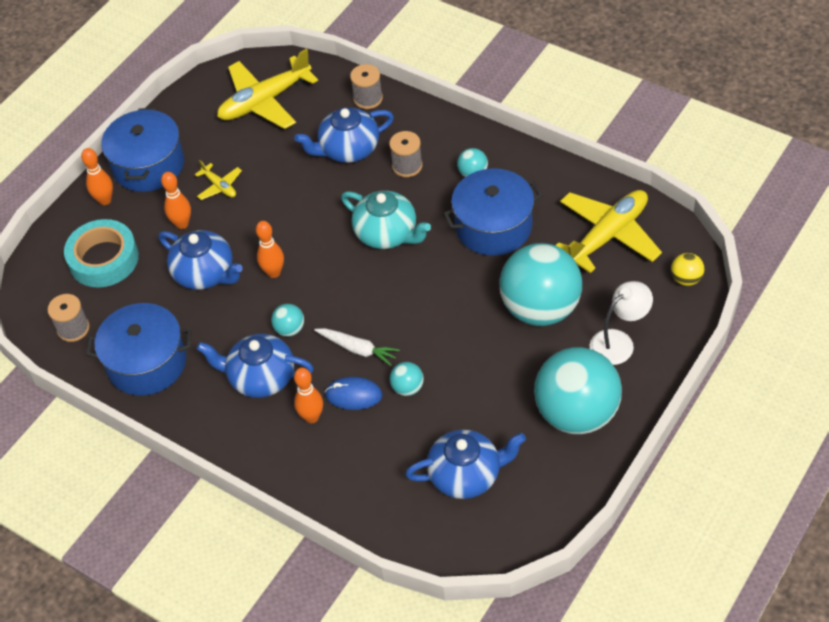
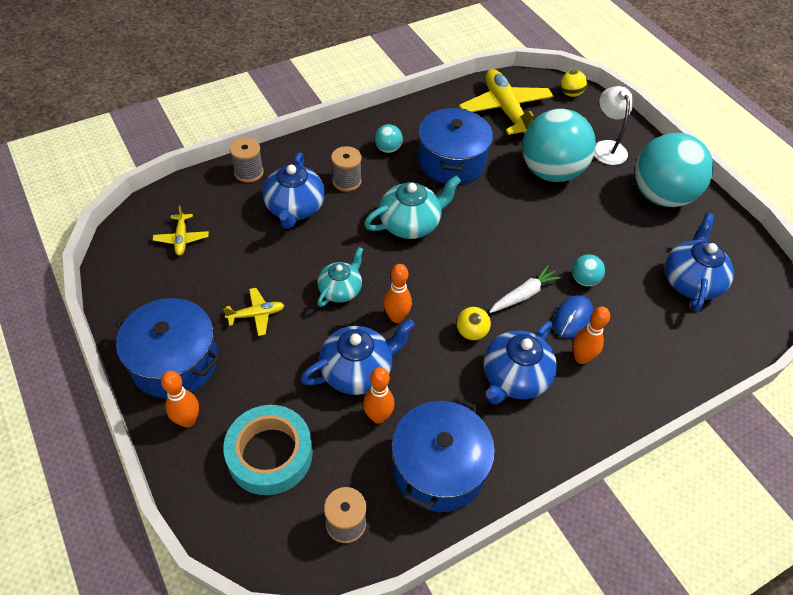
camera: 70 degrees left, 0 degrees up
orange bowling pin [161,172,191,229] -> orange bowling pin moved to [363,367,395,424]
yellow plane [217,48,318,129] -> yellow plane [153,205,209,256], size x0.47
turquoise ball [271,304,304,337] -> yellow ball [457,307,491,341]
none -> turquoise teapot [317,247,363,307]

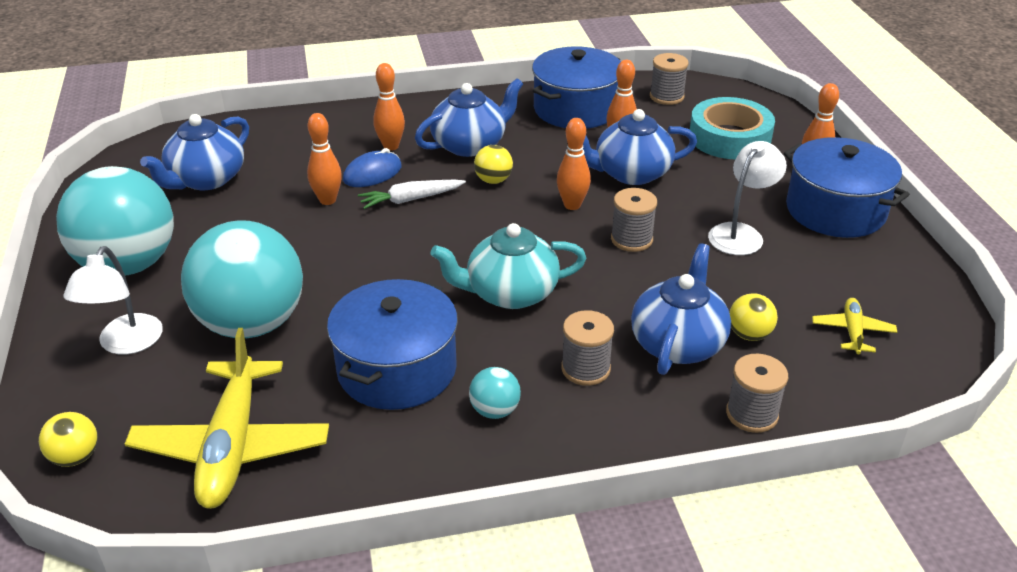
camera: 160 degrees left, 15 degrees down
yellow plane [223,288,285,336] -> white lamp [708,141,787,255]
turquoise teapot [317,247,363,307] -> grey spool [611,188,657,252]
turquoise ball [572,254,605,286] -> orange bowling pin [307,113,342,205]
none -> yellow ball [729,293,778,341]

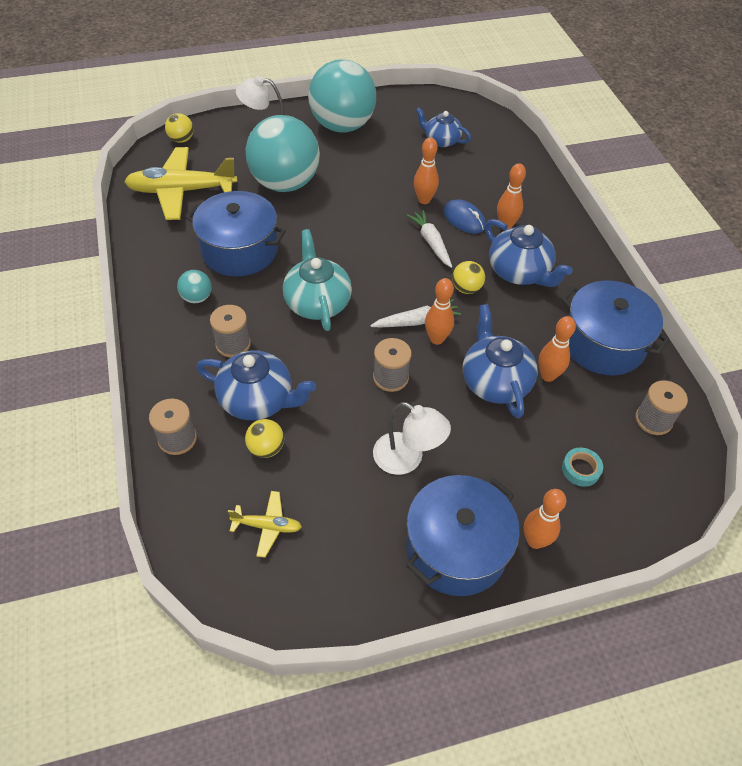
camera: 85 degrees right, 15 degrees up
blue teapot [140,114,249,190] -> blue teapot [416,107,471,147], size x0.66
turquoise tape [690,97,775,159] -> turquoise tape [562,448,603,487], size x0.44
none -> white carrot [370,299,461,327]

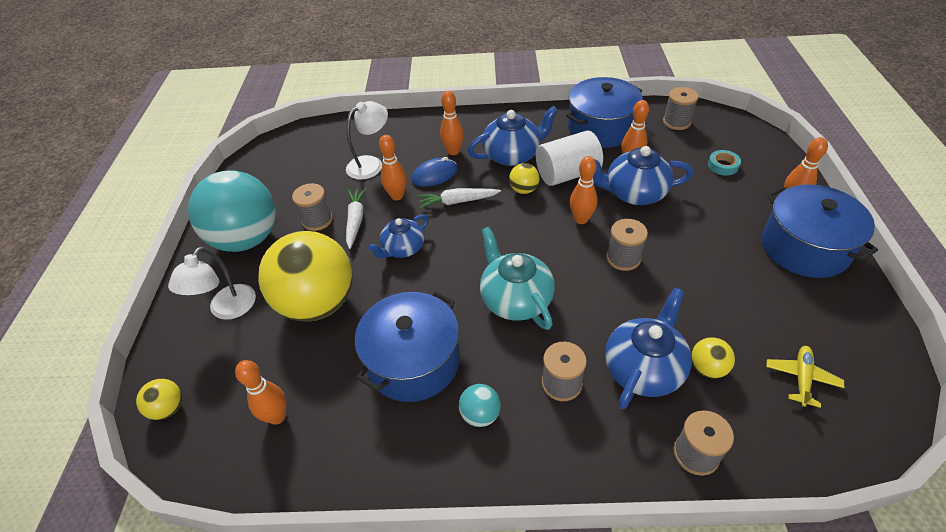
camera: 70 degrees left, 5 degrees down
yellow plane [124,147,237,220] -> orange bowling pin [235,360,287,425]
turquoise ball [246,115,320,192] -> yellow ball [258,231,353,322]
turquoise teapot [283,229,352,331] -> turquoise teapot turned 60 degrees clockwise [480,227,555,330]
white carrot [370,299,461,327] -> white carrot moved to [346,188,367,249]
white lamp [373,402,451,475] -> white lamp moved to [346,101,388,180]
blue teapot [416,107,471,147] -> blue teapot moved to [368,214,429,258]
none -> grey spool [292,183,333,231]
none -> white cylinder [536,131,603,186]

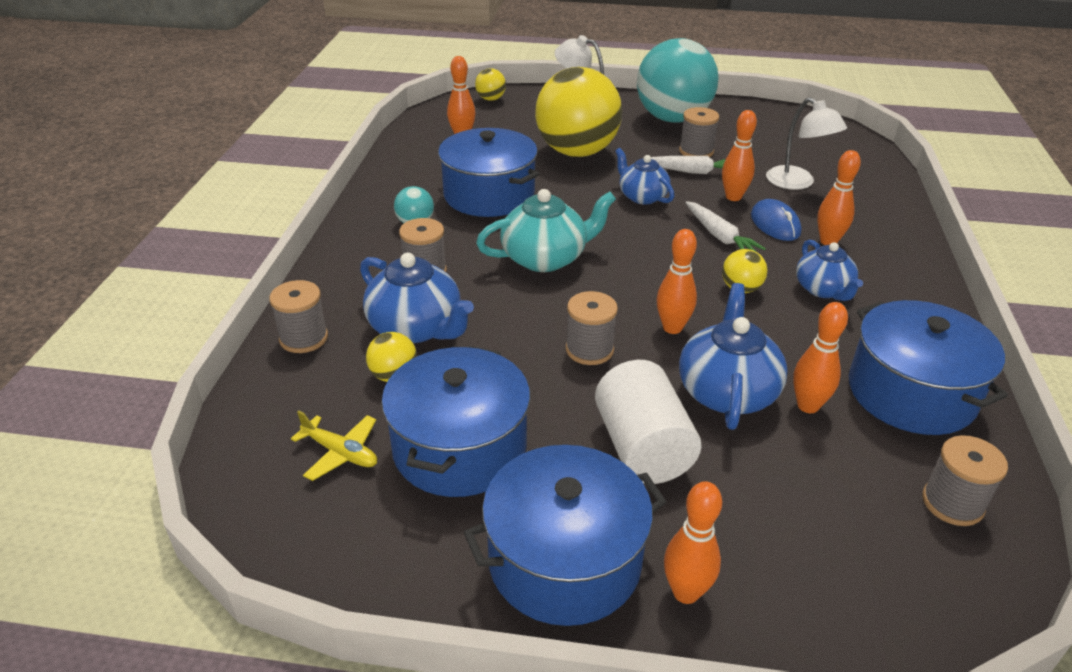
camera: 95 degrees right, 10 degrees down
white carrot [418,188,501,209] -> white carrot turned 150 degrees clockwise [685,201,766,251]
blue teapot [468,106,558,166] -> blue teapot [796,240,863,301], size x0.66
white cylinder [536,131,603,186] -> white cylinder moved to [595,360,701,484]
turquoise tape [708,150,741,176] -> none
none -> blue pot [381,346,530,497]

